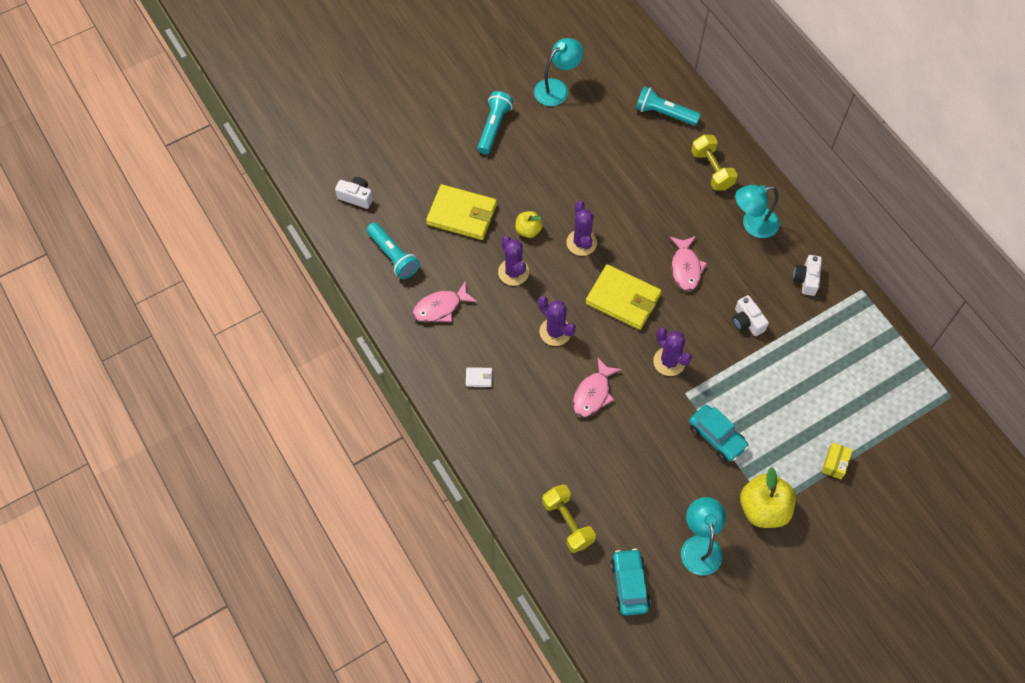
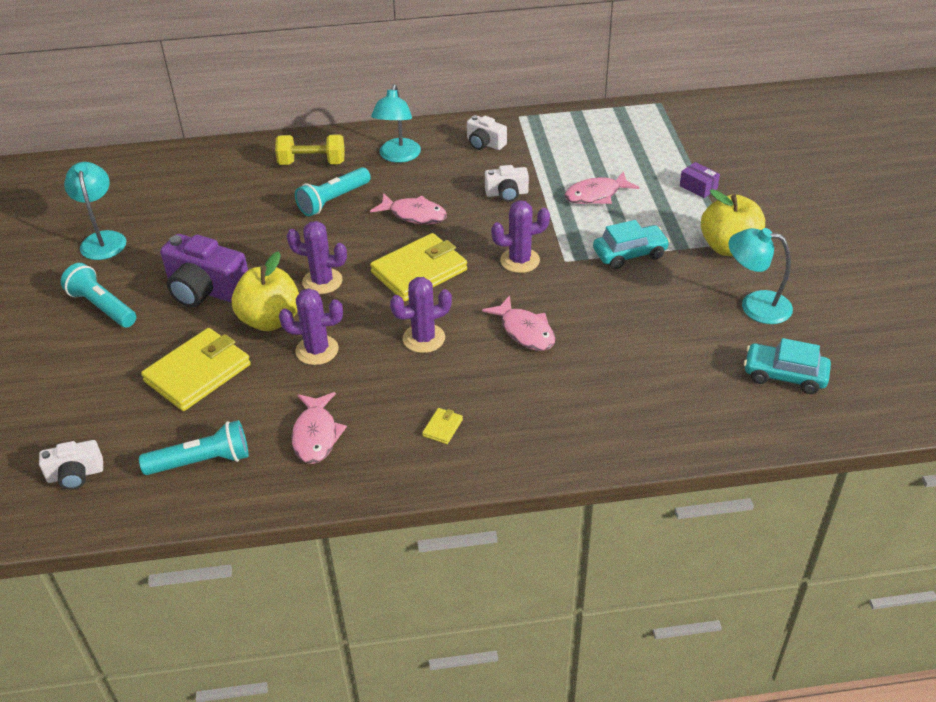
camera: 65 degrees left, 20 degrees down
white camera [335,177,373,209] -> white camera turned 150 degrees counterclockwise [39,440,103,490]
white wallet [466,367,493,387] -> yellow wallet [422,408,463,444]
yellow apple [515,211,543,238] -> yellow apple [232,251,299,331], size x1.77
yellow dumbbell [542,484,596,553] -> none
turquoise flashlight [635,86,701,126] -> turquoise flashlight moved to [295,167,371,216]
yellow box [822,442,853,479] -> purple box [680,162,720,198]
none -> purple camera [160,234,248,308]
none -> pink fish [565,171,640,204]

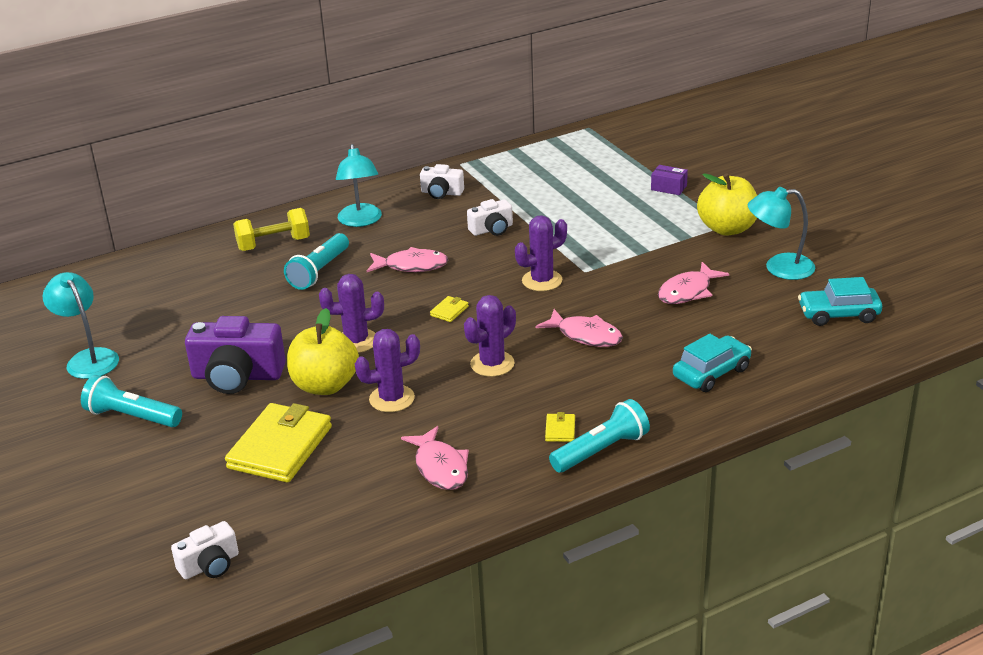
camera: 20 degrees left, 10 degrees down
turquoise flashlight [139,420,249,475] -> turquoise flashlight moved to [549,399,650,473]
yellow wallet [370,233,467,302] -> yellow wallet [430,296,469,322], size x0.41
pink fish [565,171,640,204] -> pink fish moved to [658,262,729,304]
turquoise car [593,220,670,269] -> turquoise car moved to [673,334,752,392]

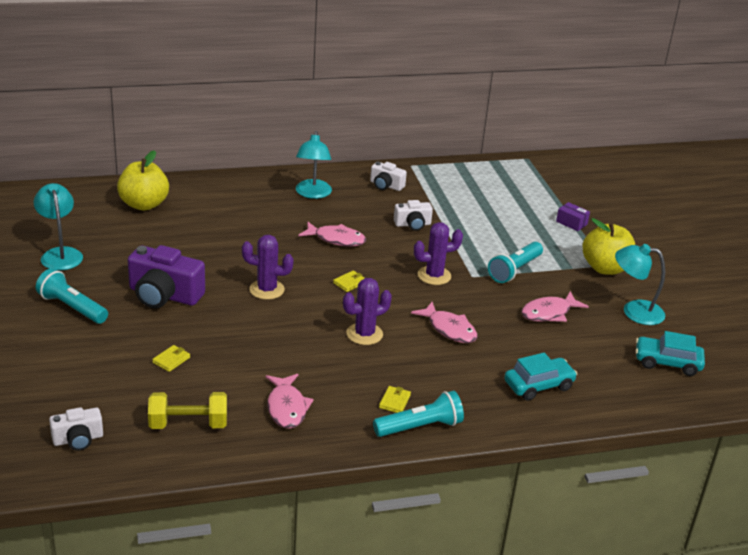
camera: 10 degrees right, 0 degrees up
yellow wallet [225,403,332,483] -> yellow wallet [152,345,190,372], size x0.41
yellow dumbbell [233,208,310,251] -> yellow dumbbell moved to [148,392,227,429]
turquoise flashlight [284,233,349,290] -> turquoise flashlight moved to [488,242,543,283]
yellow apple [287,308,359,395] -> yellow apple moved to [117,150,169,210]
purple cactus [355,329,420,412] -> none

